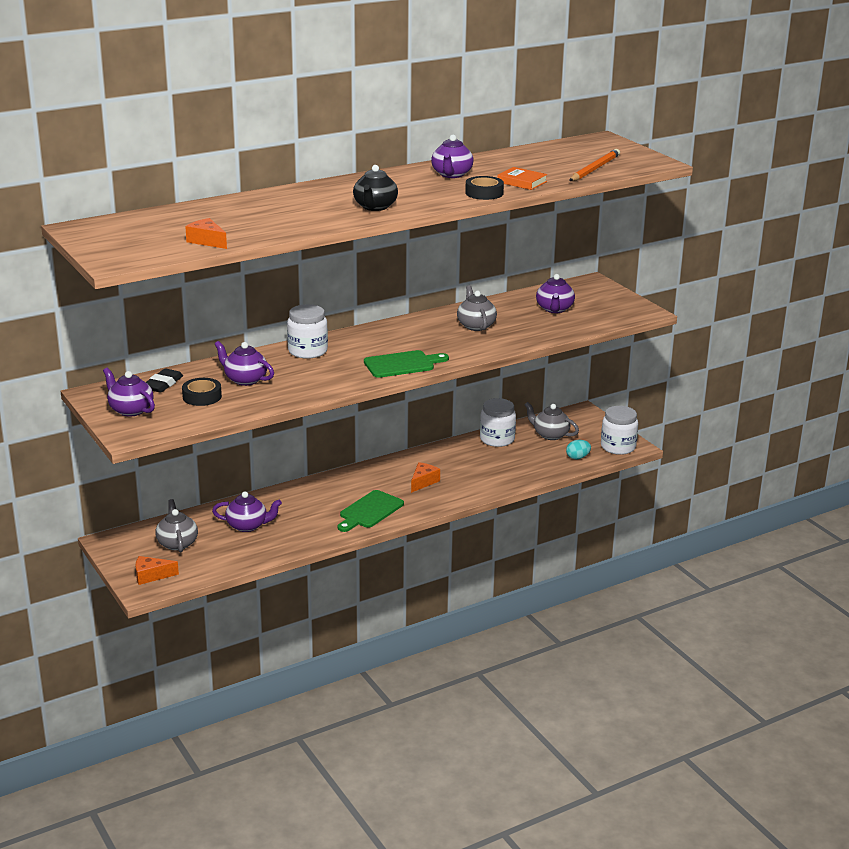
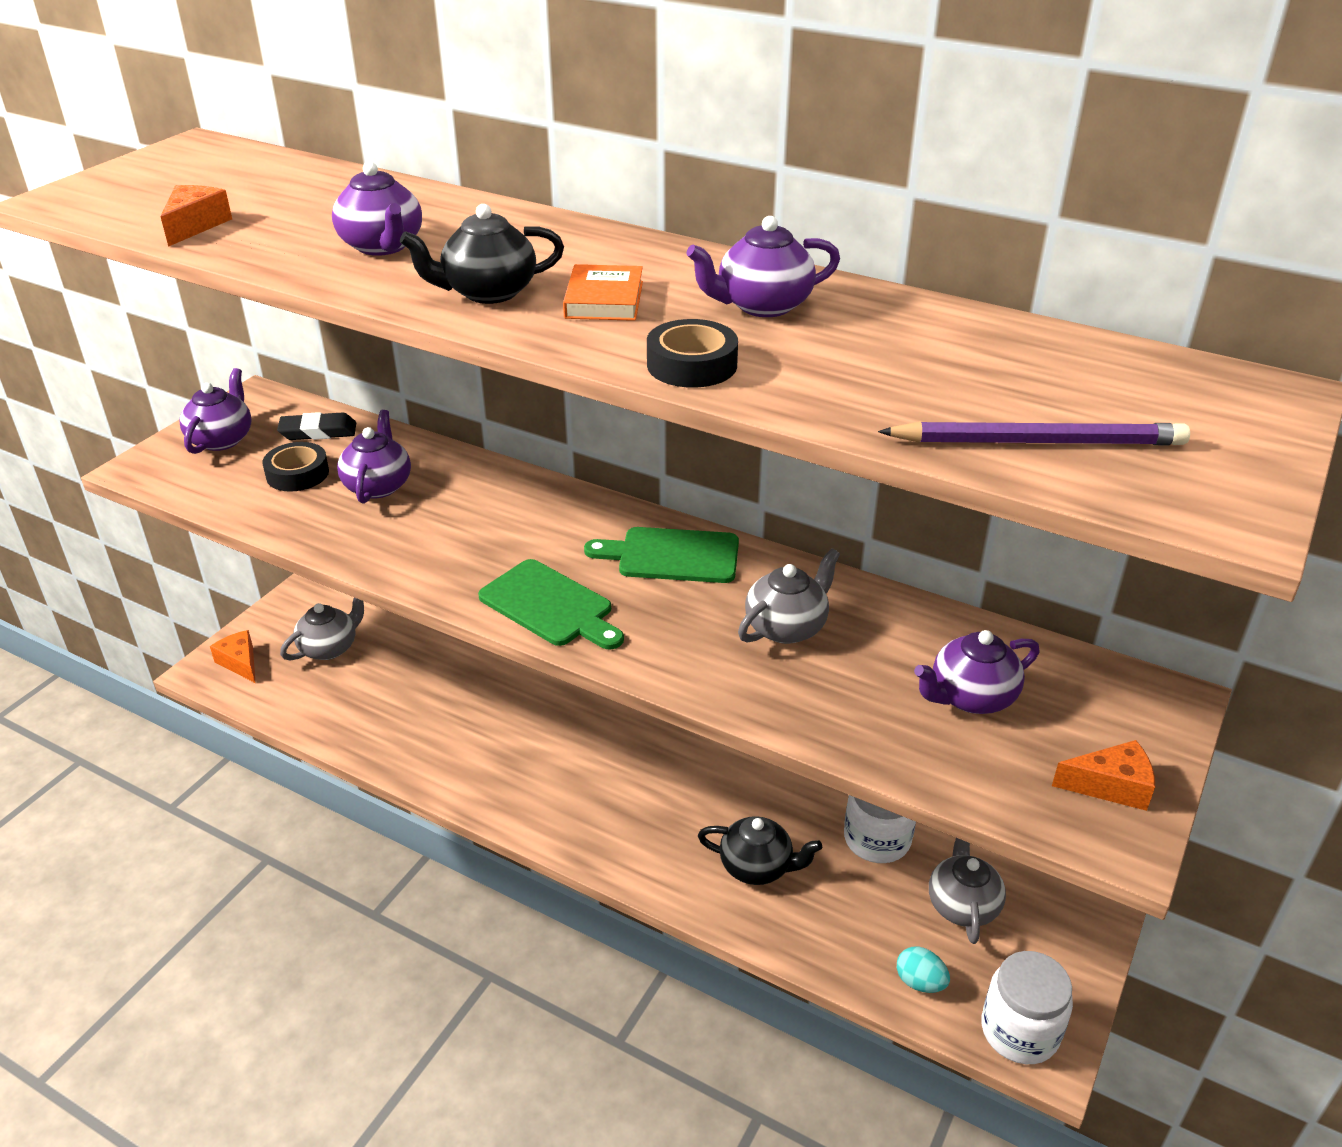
camera: 60 degrees right, 10 degrees up
purple teapot [212,491,282,532] -> purple teapot moved to [332,161,422,256]
white jar [287,304,328,359] -> none
green cutting board [338,490,404,532] -> green cutting board moved to [584,527,739,583]
orange cheese [411,462,440,493] -> orange cheese moved to [1052,740,1155,811]
orange book [497,167,547,190] -> orange book moved to [563,264,643,321]
orange pencil [569,149,620,181] -> purple pencil [878,421,1190,445]
none -> black teapot [698,816,822,885]

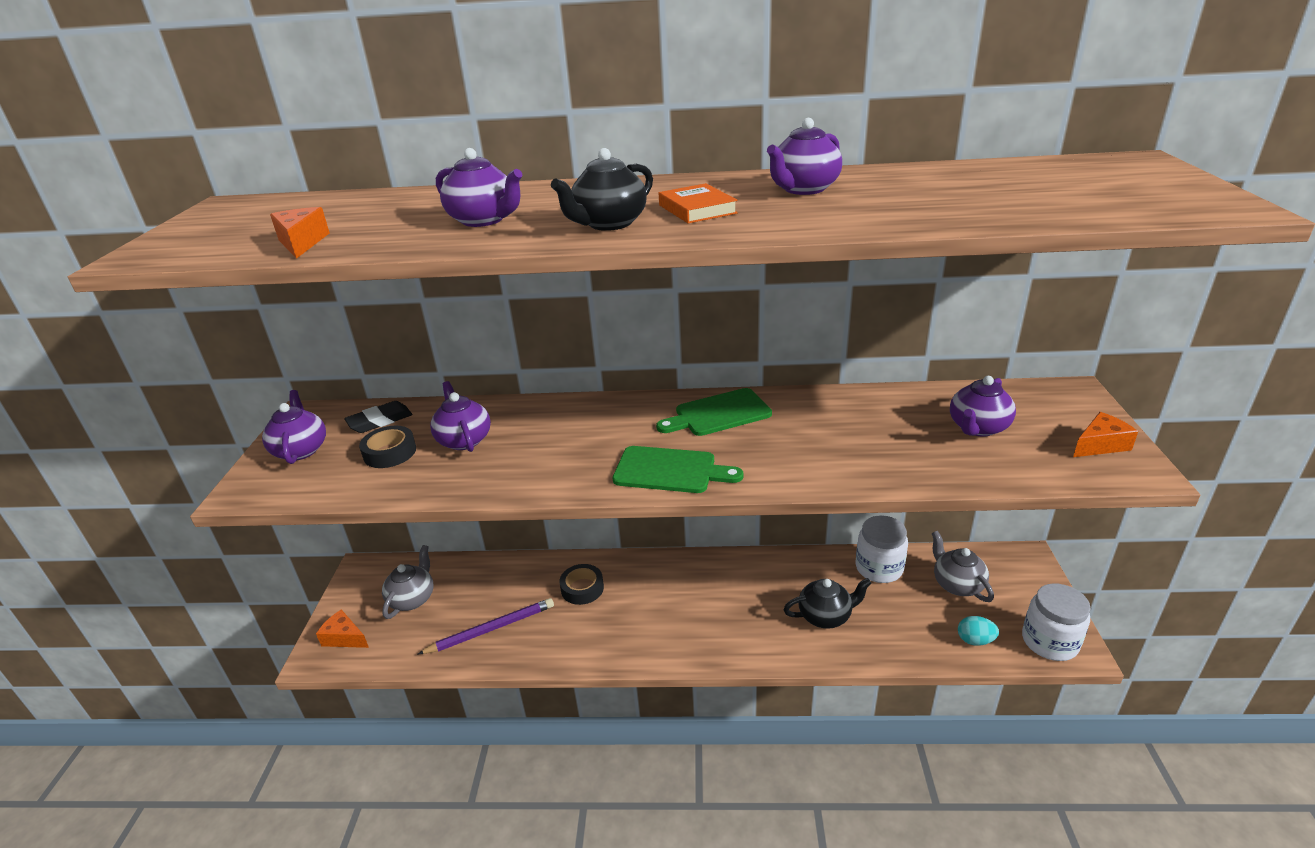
camera: 25 degrees left, 5 degrees down
black tape [647,319,738,388] -> black tape moved to [559,564,604,605]
grey teapot [738,548,840,644] -> none
purple pencil [878,421,1190,445] -> purple pencil moved to [418,598,554,654]

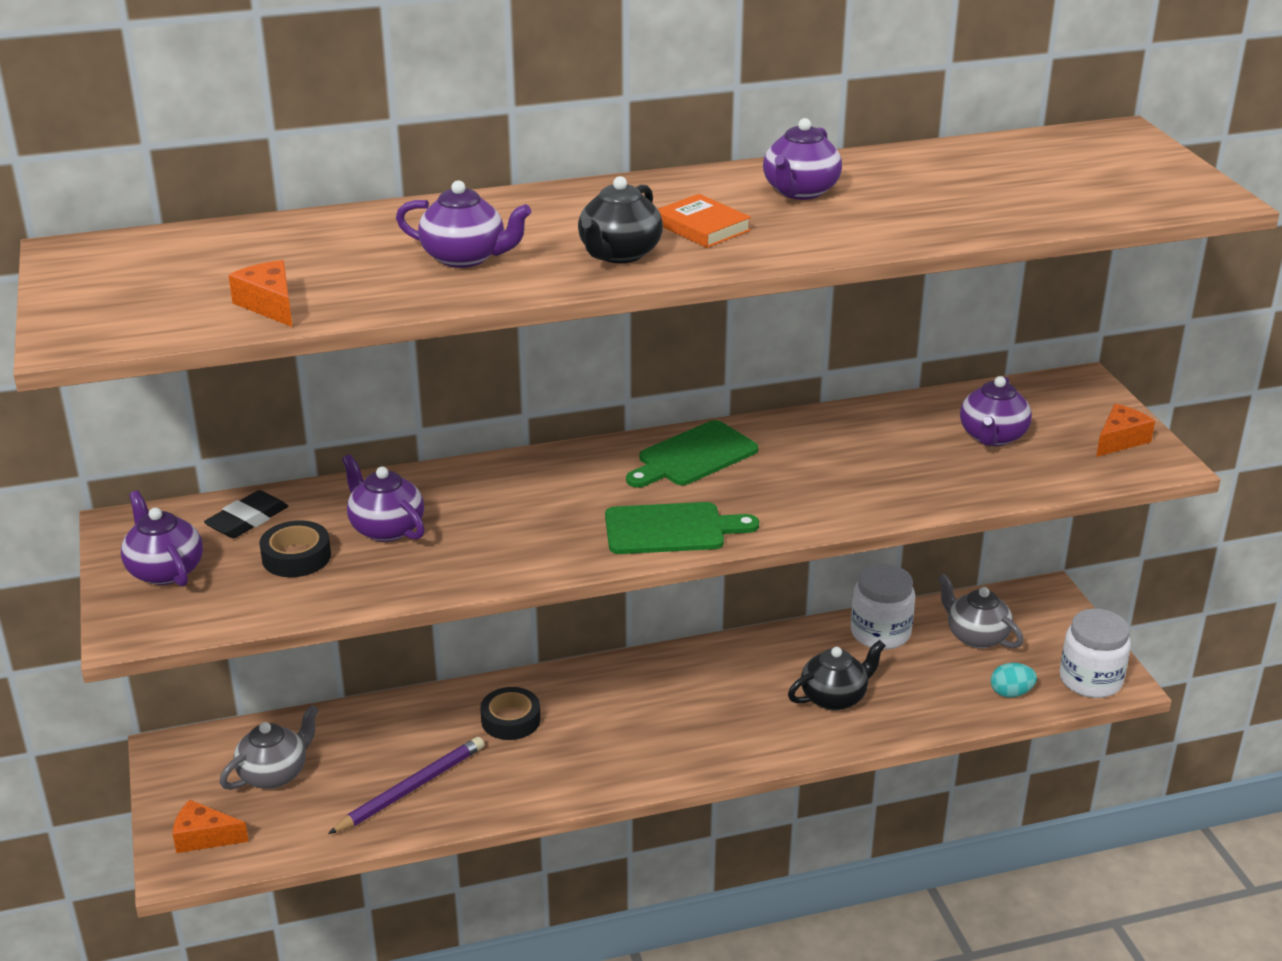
camera: 20 degrees left, 0 degrees up
grey teapot [382,545,433,619] -> grey teapot turned 45 degrees clockwise [220,705,319,790]

